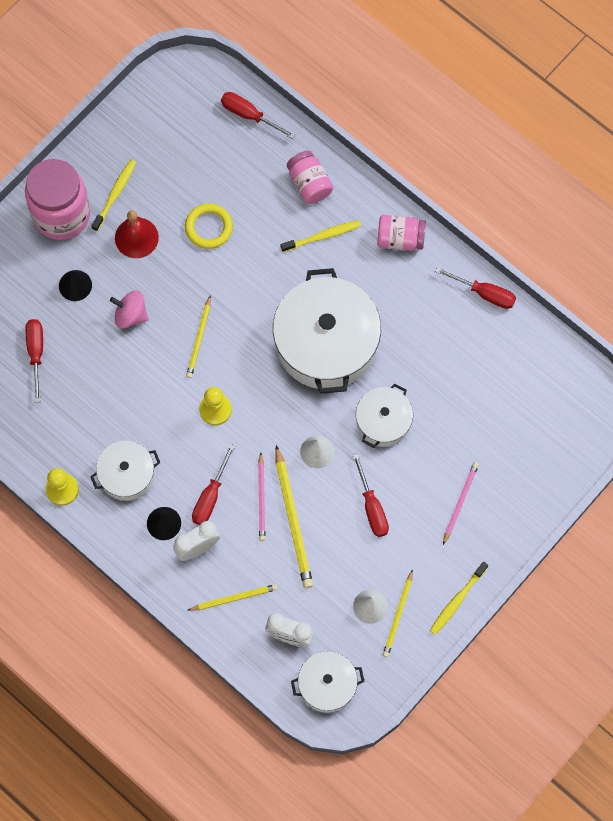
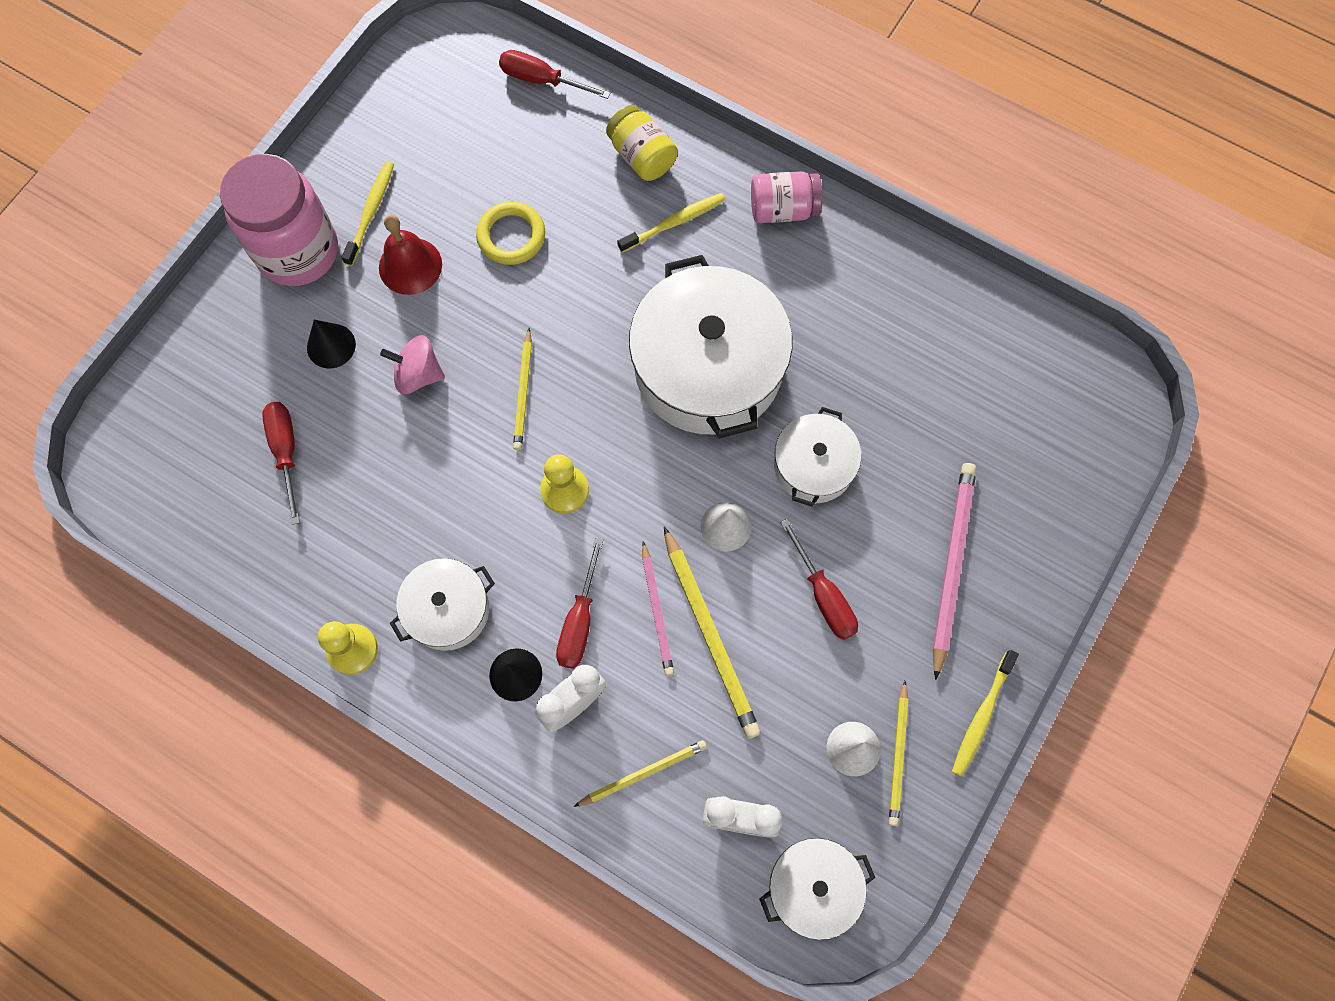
camera: 10 degrees left, 0 degrees up
pink jar [287,151,333,204] -> yellow jar [606,105,678,181]
red screwdriver [435,267,516,309] -> none
pink pencil [443,462,479,545] -> pink pencil [933,463,976,680], size x1.64

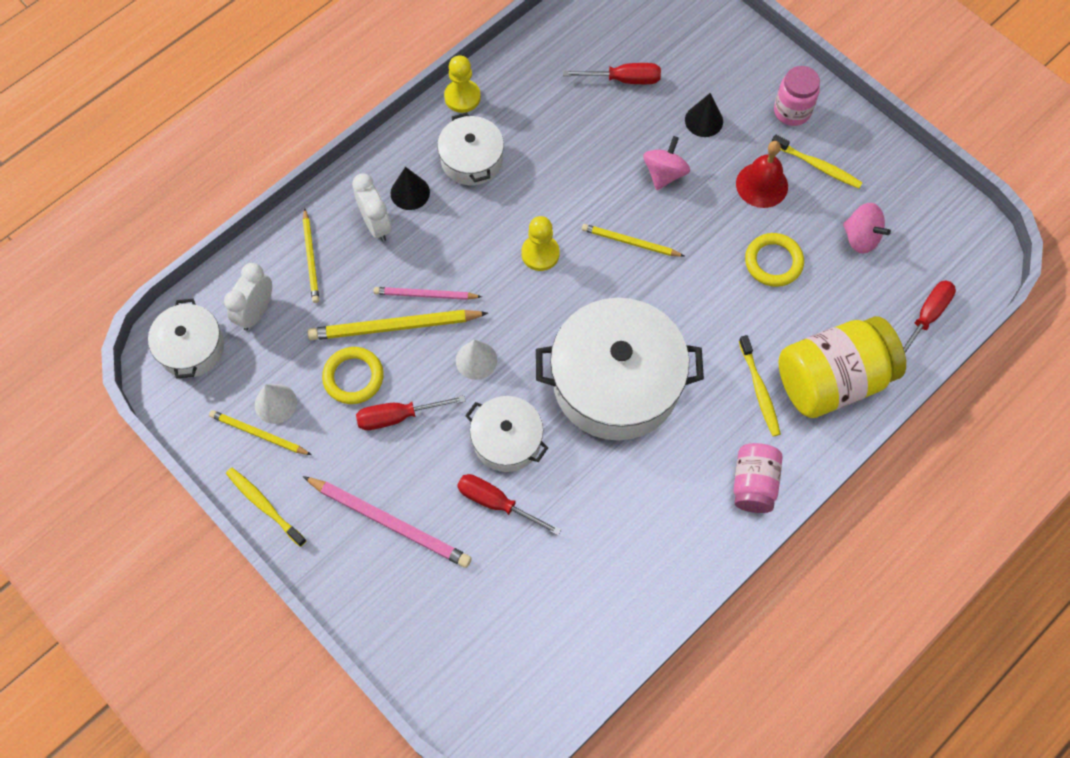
camera: 105 degrees right, 5 degrees down
pink jar [220,154,338,286] -> pink jar [774,66,820,126], size x0.56
red screwdriver [556,537,604,669] -> red screwdriver moved to [457,474,561,536]
yellow jar [606,105,678,181] -> yellow jar [779,316,906,418], size x1.78
none -> yellow ring [322,347,384,404]
none -> pink spinning top [843,203,891,254]

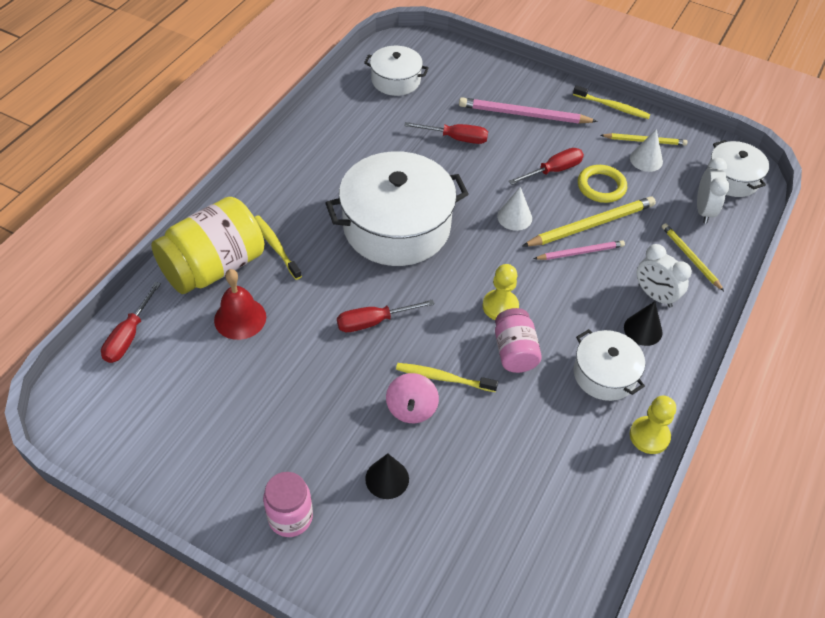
camera: 160 degrees right, 15 degrees down
white pot [465,396,548,472] -> white pot moved to [364,46,429,96]
red screwdriver [563,63,661,84] -> red screwdriver moved to [337,299,435,332]
yellow pencil [582,224,684,257] -> none
pink jar [733,443,783,513] -> pink jar moved to [495,308,542,373]
red bell [736,141,788,208] -> red bell moved to [214,269,266,340]
yellow ring [745,233,804,287] -> none
yellow toothbrush [771,134,863,189] -> yellow toothbrush moved to [396,363,498,392]
pink spinning top [843,203,891,254] -> none

